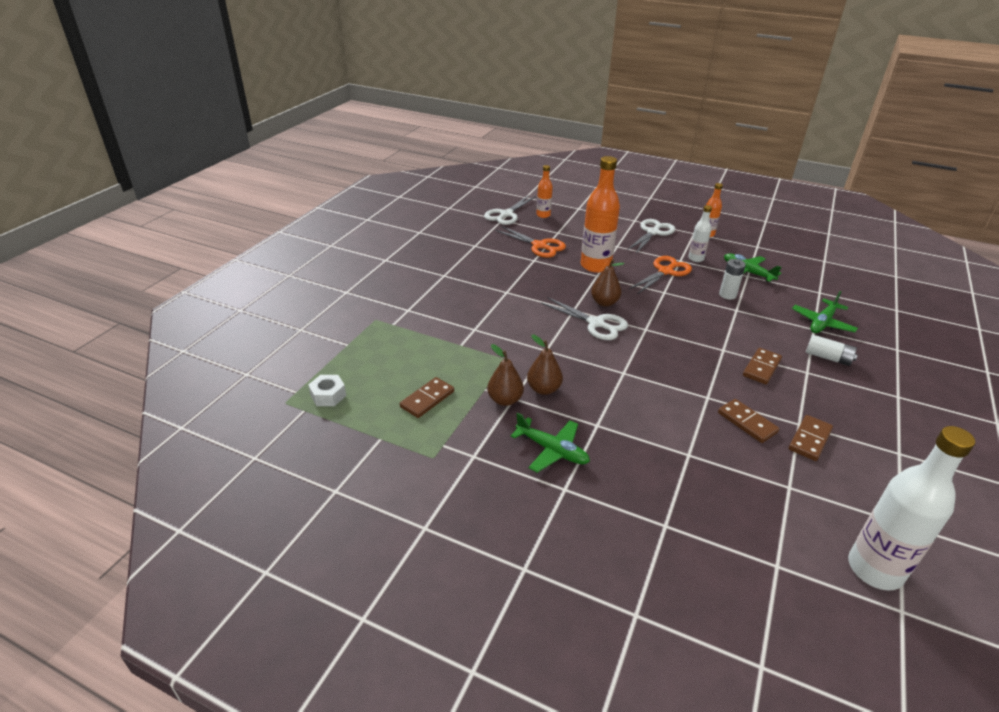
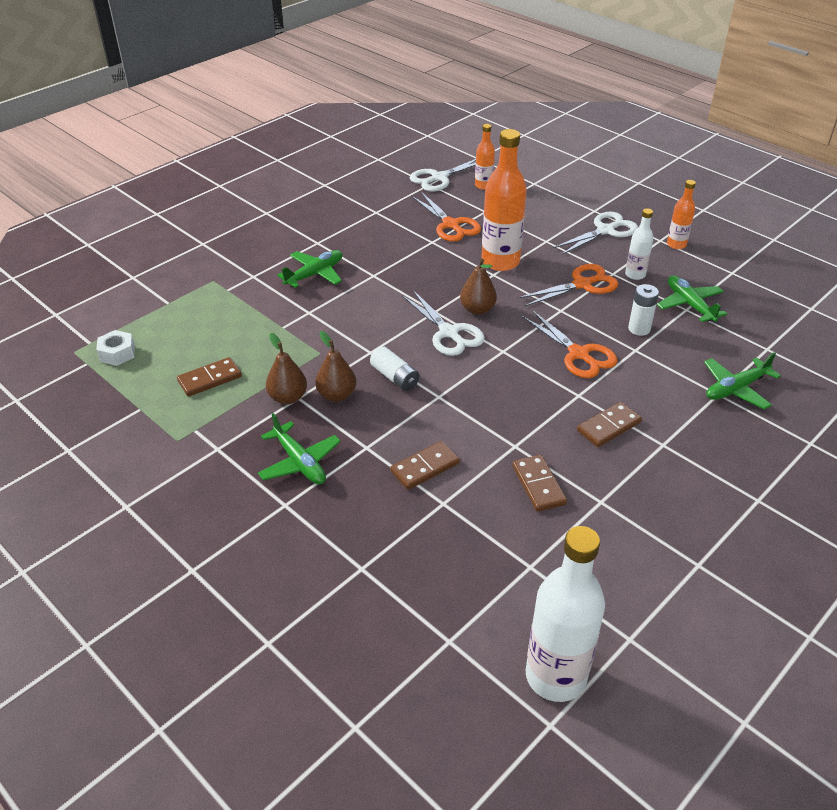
camera: 20 degrees right, 5 degrees up
brown domino [789,415,833,461] -> brown domino moved to [390,441,460,490]
white battery [806,335,858,366] -> white battery moved to [370,346,419,391]
none -> green plane [277,250,343,288]
none -> orange scissors [522,310,617,378]

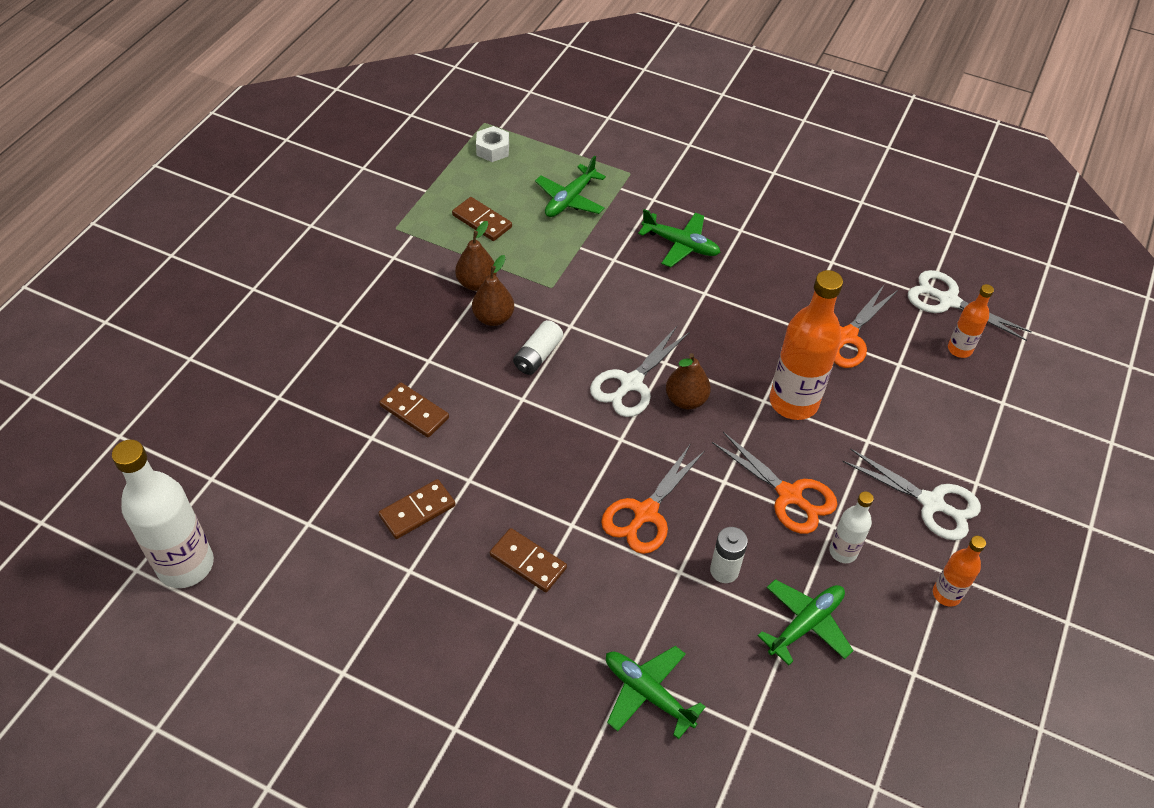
camera: 70 degrees right, 10 degrees up
green plane [258,413,341,484] -> green plane moved to [535,156,606,217]

